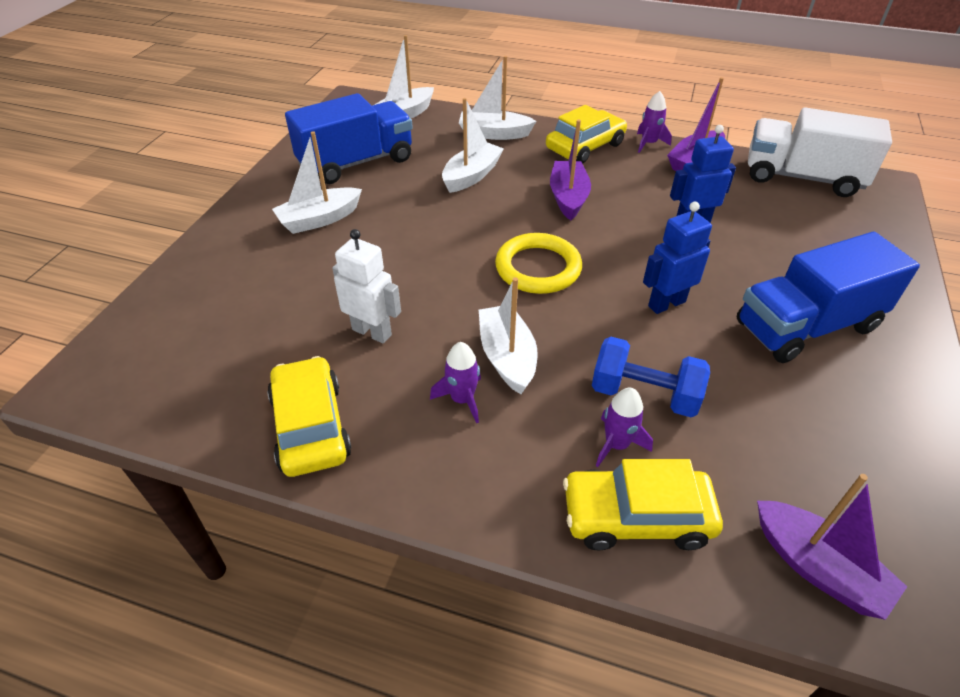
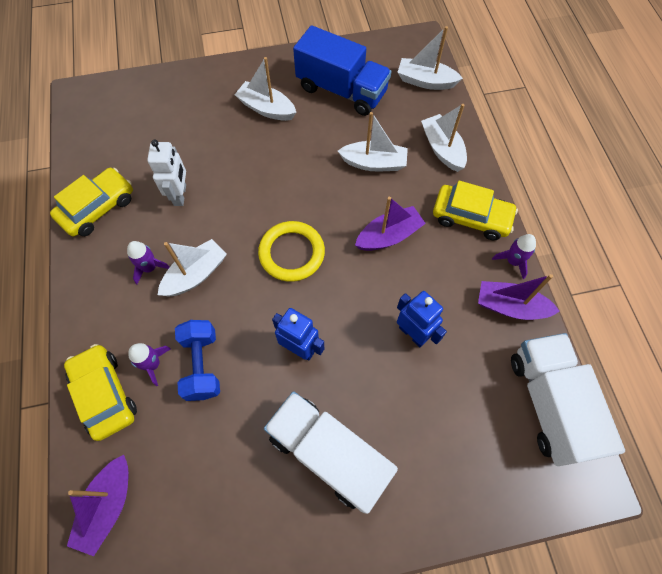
camera: 60 degrees right, 20 degrees up
blue truck [737,232,920,363] -> white truck [264,391,398,514]

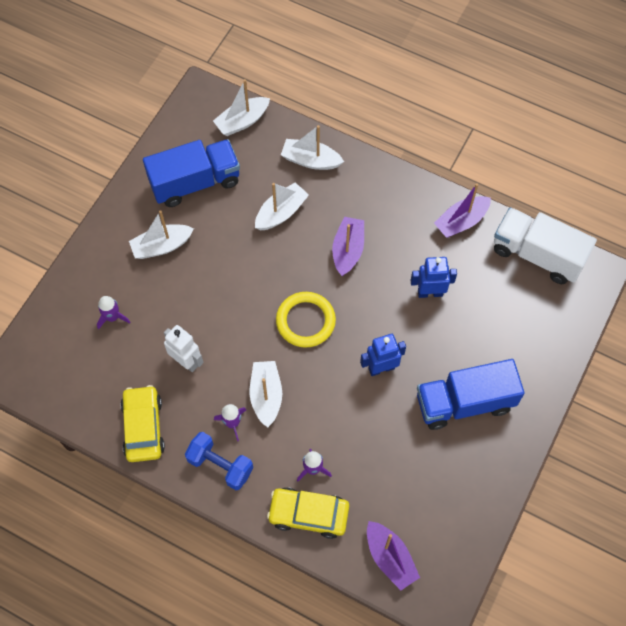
camera: 50 degrees left, 0 degrees up
blue dumbbell [175,320,220,401] -> blue dumbbell moved to [185,432,253,490]
white truck [264,391,398,514] -> blue truck [417,359,525,430]
yellow car [433,181,518,240] -> none
purple rocket [492,234,536,279] -> purple rocket moved to [97,296,130,330]

